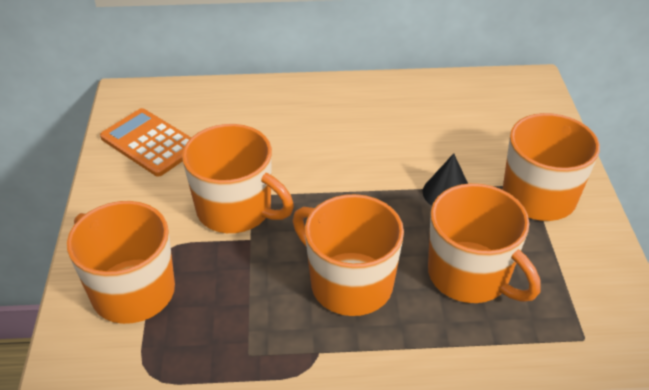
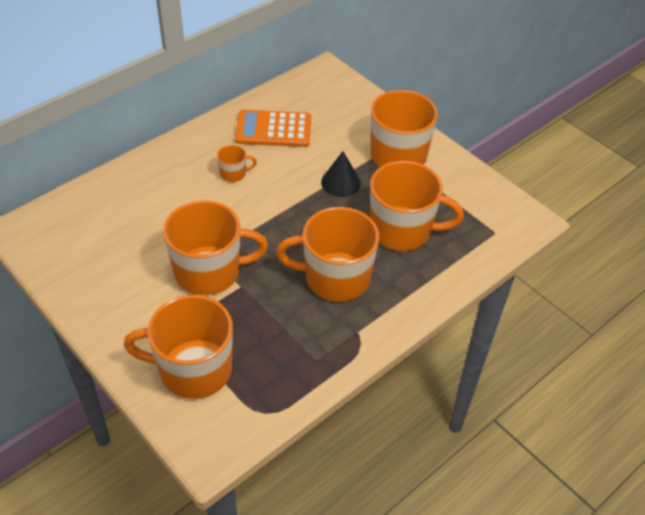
camera: 40 degrees left, 5 degrees up
orange calculator [100,108,191,177] -> orange calculator moved to [235,110,311,147]
none -> orange mug [217,145,257,182]

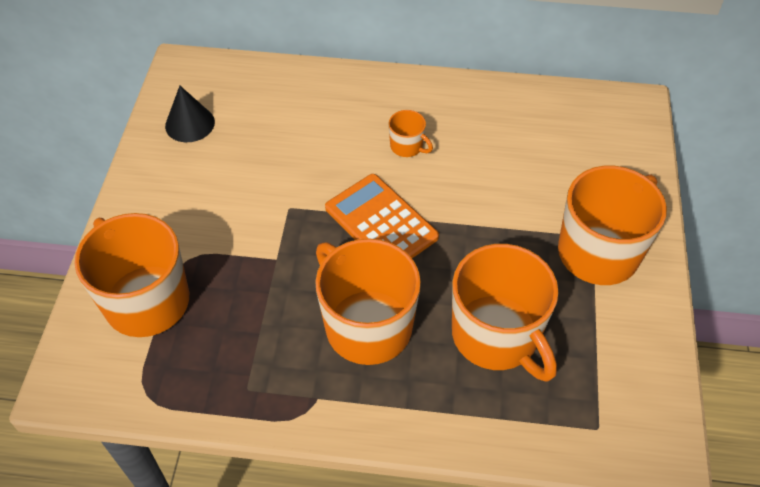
camera: 50 degrees right, 5 degrees up
orange mug [163,200,268,295] -> none
orange calculator [235,110,311,147] -> orange calculator moved to [325,174,439,258]
black cone [321,151,361,197] -> black cone moved to [165,86,215,142]

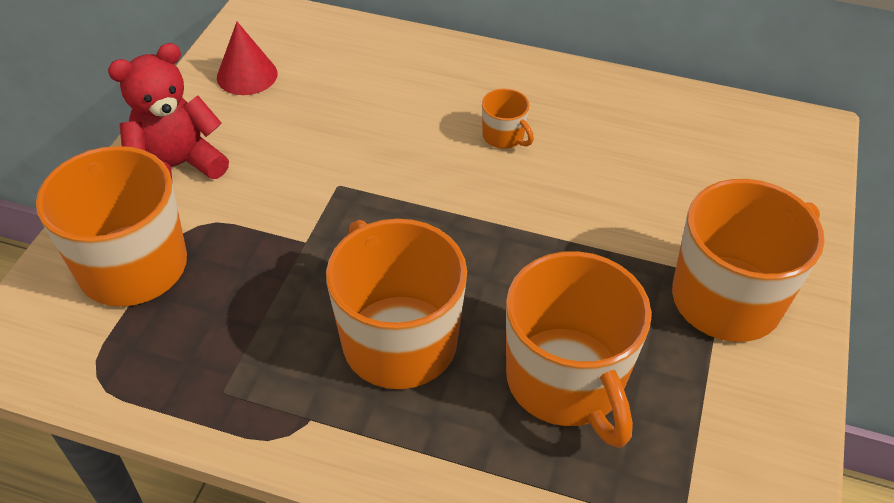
camera: 10 degrees right, 5 degrees down
black cone [165,86,215,142] -> red cone [217,22,278,95]
orange calculator [325,174,439,258] -> none
none -> red teddy bear [108,43,229,184]

